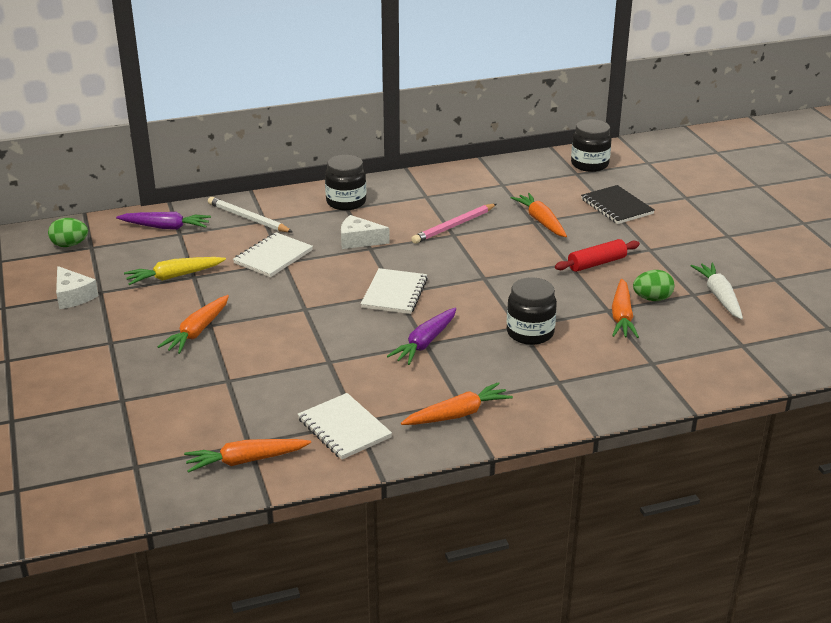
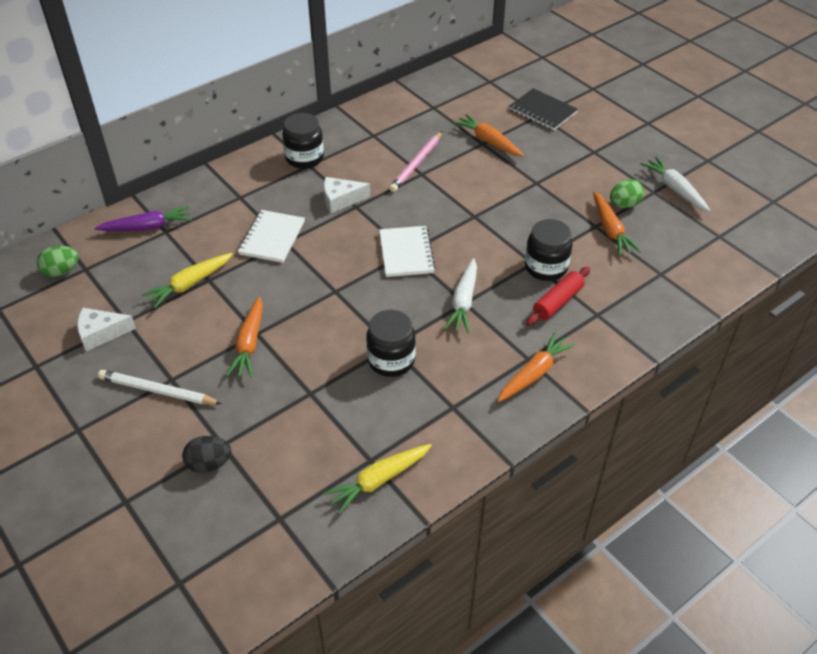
camera: 20 degrees left, 15 degrees up
white cheese [56,266,99,309] -> white cheese turned 135 degrees clockwise [77,308,136,351]
orange carrot [184,439,311,473] -> yellow carrot [324,444,432,514]
white pencil [208,197,293,232] -> white pencil moved to [98,370,222,405]
white notebook [298,393,392,460] -> none
purple carrot [387,307,456,365] -> white carrot [444,258,477,333]
red rolling pin [555,239,640,272] -> red rolling pin moved to [526,267,590,326]
black jar [571,119,612,172] -> black jar moved to [366,310,416,377]
none -> black egg [182,436,231,473]

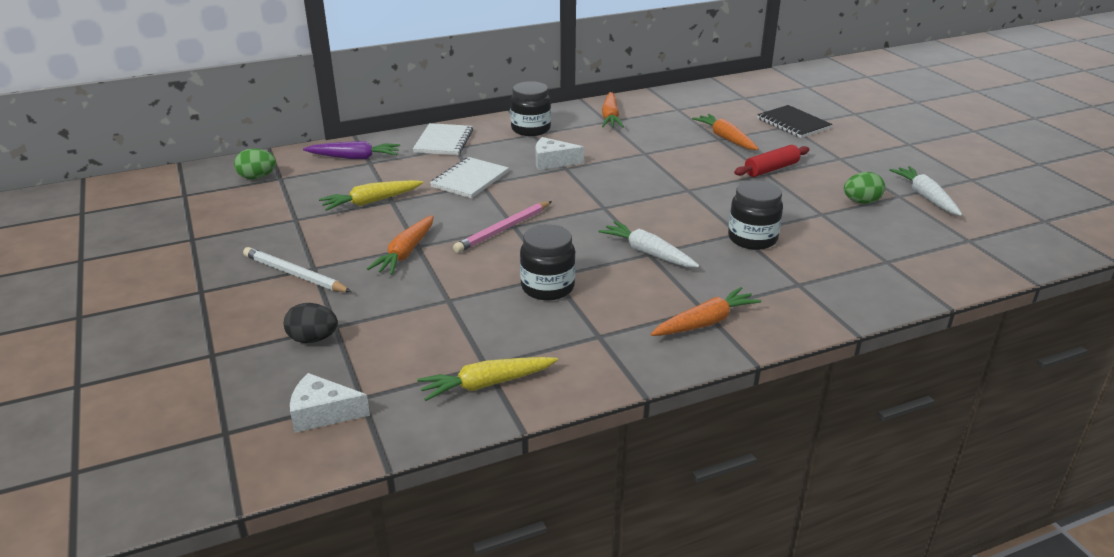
camera: 15 degrees right, 15 degrees down
white cheese [77,308,136,351] -> white cheese moved to [290,373,370,433]
white notebook [379,226,436,277] -> white notebook moved to [413,123,473,155]
pink pencil [389,131,443,192] -> pink pencil moved to [453,201,552,253]
white carrot [444,258,477,333] -> white carrot turned 105 degrees clockwise [598,221,700,268]
red rolling pin [526,267,590,326] -> red rolling pin moved to [734,145,809,177]
orange carrot [593,192,641,256] -> orange carrot moved to [602,92,624,127]

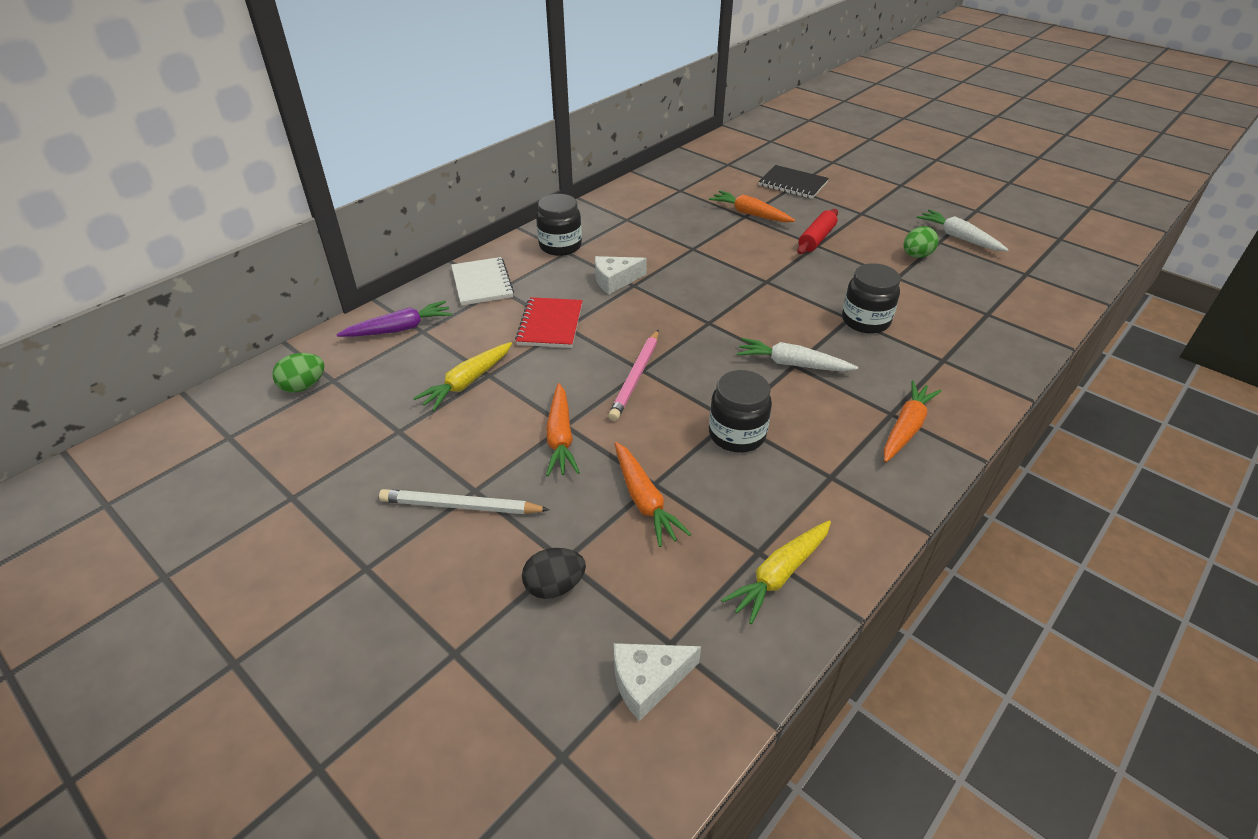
camera: 25 degrees left, 10 degrees up
white notebook [430,157,509,198] -> red notebook [515,297,583,348]
orange carrot [602,92,624,127] -> orange carrot moved to [615,442,691,547]

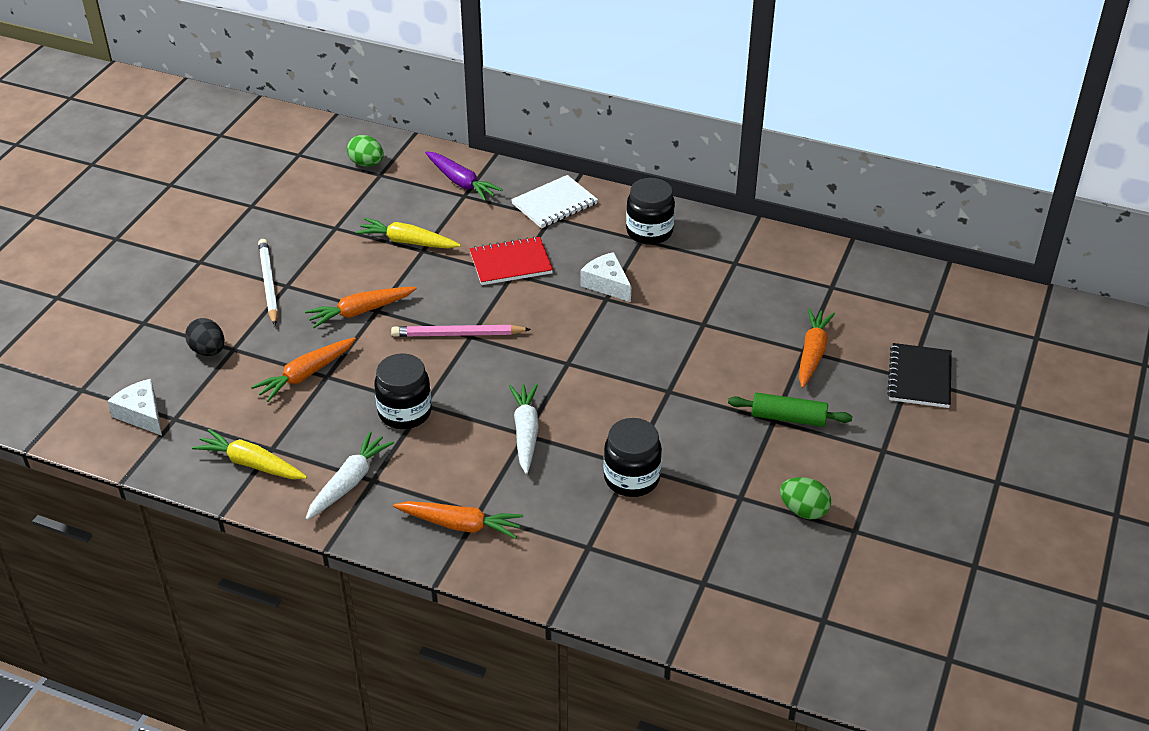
camera: 70 degrees right, 0 degrees up
red rolling pin [797,209,838,254] -> green rolling pin [728,393,853,427]
white carrot [917,210,1009,251] -> white carrot moved to [305,432,394,520]

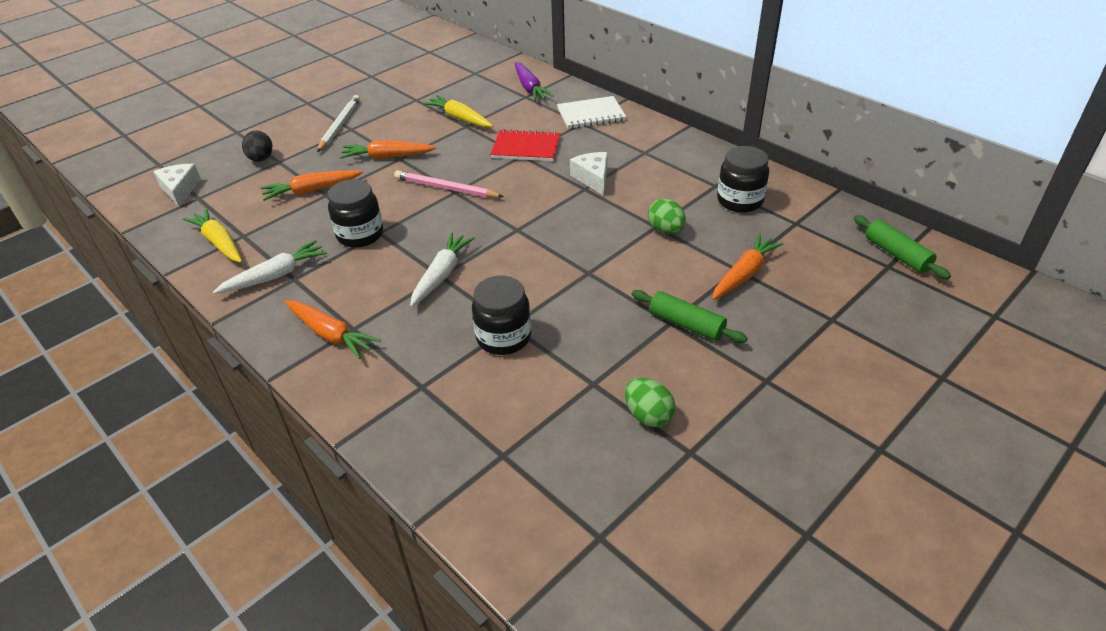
camera: 25 degrees right, 0 degrees up
green egg [347,135,384,167] -> green egg moved to [648,198,686,234]
black jar [626,178,675,245] -> black jar moved to [717,146,769,212]
black notebook [887,343,952,408] -> none
none -> green rolling pin [854,215,951,279]

